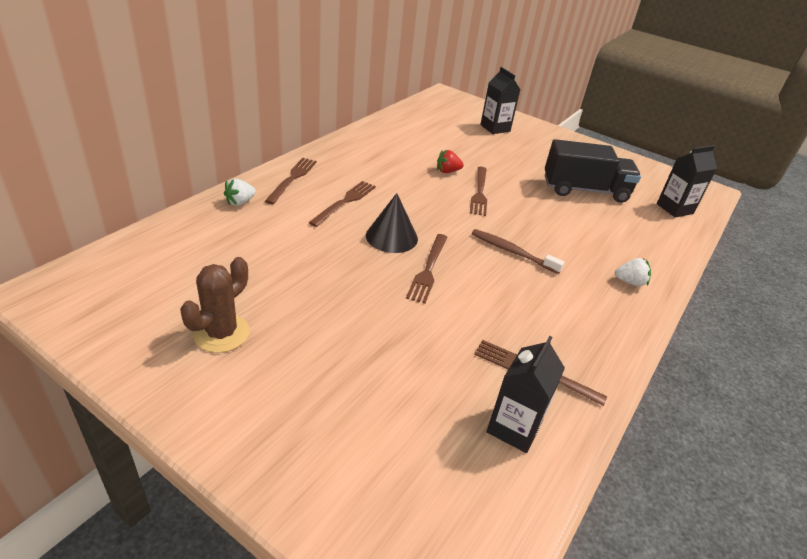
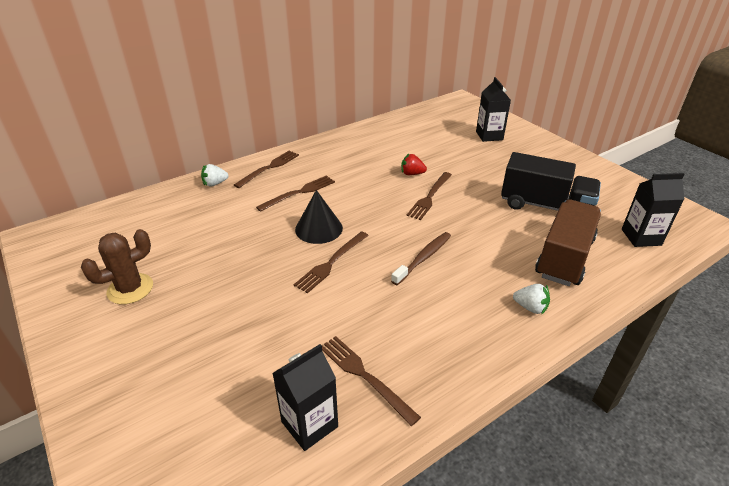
camera: 25 degrees right, 0 degrees up
brown toothbrush [472,229,564,274] -> brown toothbrush turned 75 degrees clockwise [391,232,451,285]
none -> brown truck [535,199,601,286]

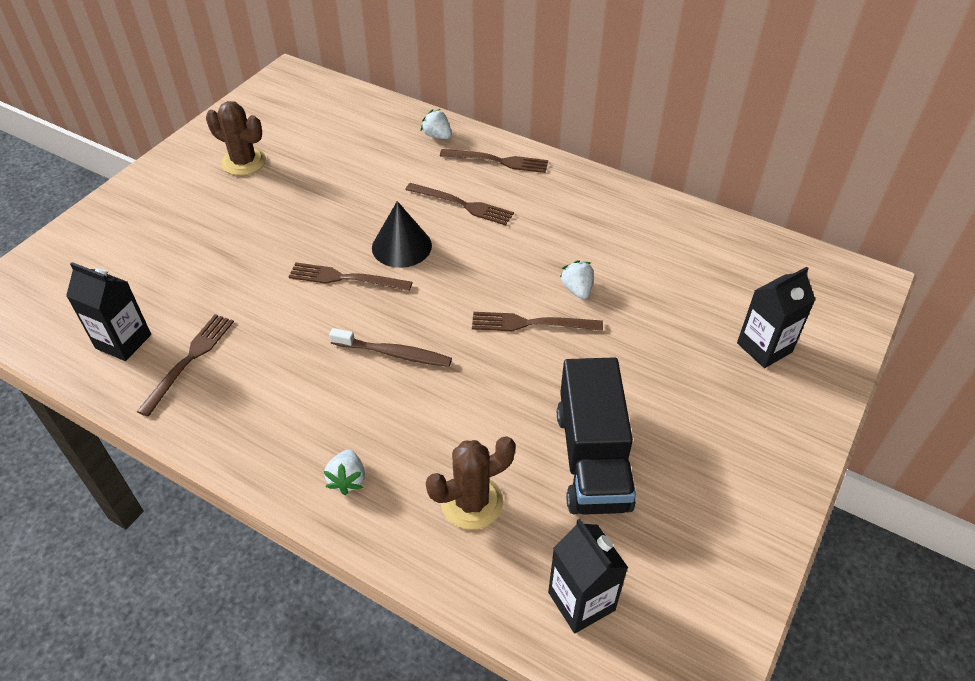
camera: 65 degrees right, 10 degrees up
red strawberry [401,154,427,175] -> white strawberry [560,260,594,299]
brown truck [535,199,601,286] -> brown cactus [426,436,516,530]

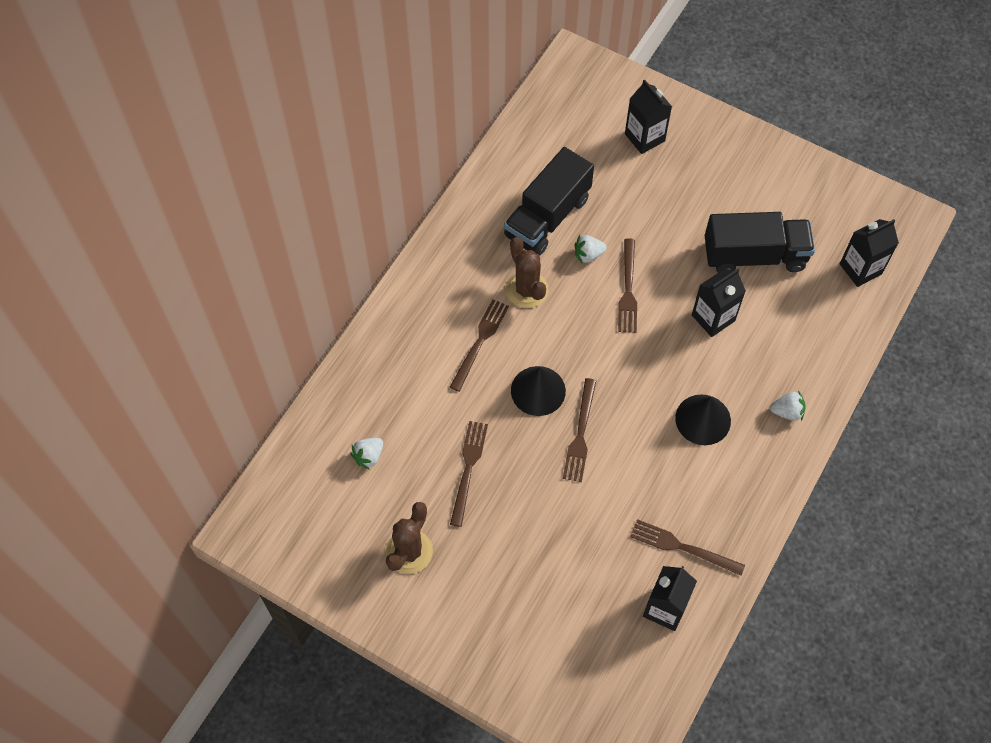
camera: 90 degrees left, 15 degrees up
brown toothbrush [329,328,452,367] -> none
white strawberry [421,109,452,139] -> white strawberry moved to [351,438,383,470]
brown cactus [426,436,516,530] -> brown cactus moved to [506,237,549,308]
brown fork [440,149,548,173] -> brown fork moved to [450,421,488,527]
none -> black truck [504,147,594,256]
none -> black cone [675,394,731,445]
none -> black carton [692,268,746,337]

